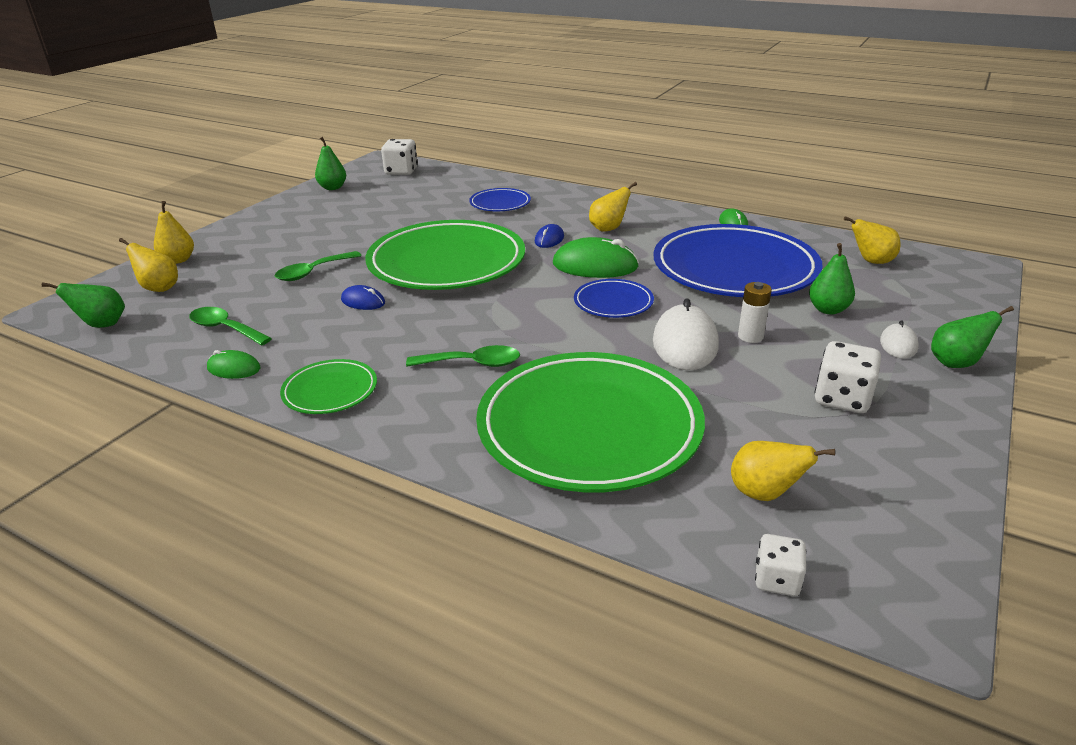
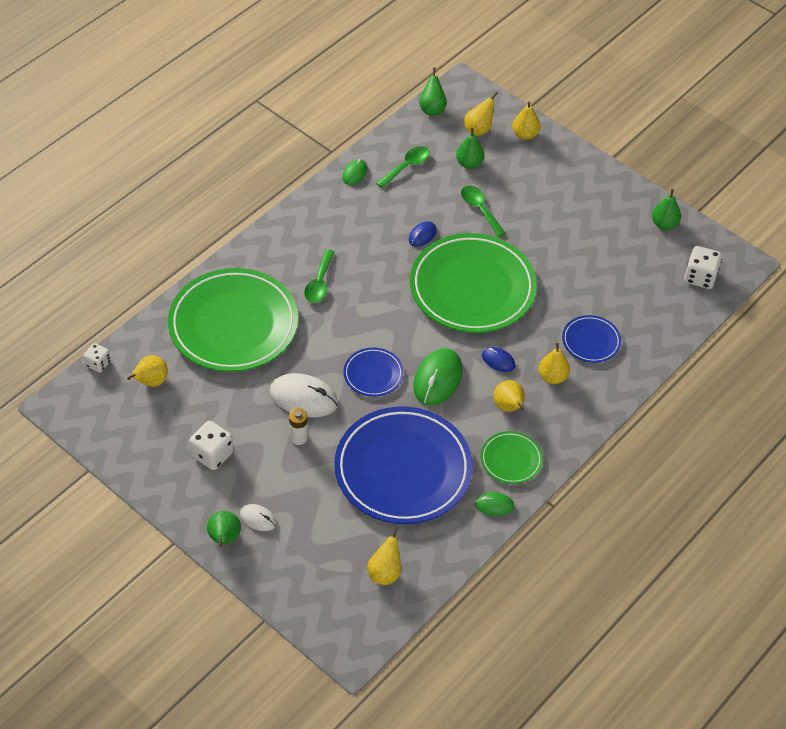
camera: 100 degrees right, 20 degrees up
green plate [280,359,377,414] -> green plate moved to [481,431,543,484]
green pear [809,243,855,315] -> green pear moved to [456,128,485,169]
none -> yellow pear [538,343,570,384]

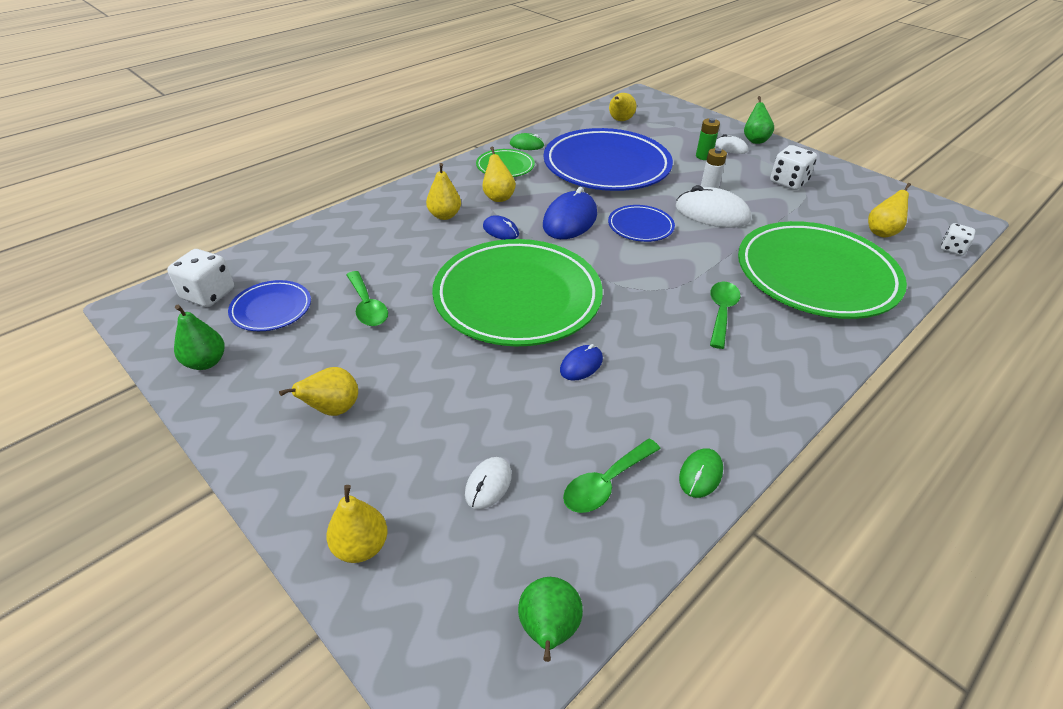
camera: 175 degrees left, 10 degrees down
green mouse [413,348,463,406] -> blue mouse [543,187,597,239]
green pear [456,128,485,169] -> white mouse [465,457,512,510]
green spoon [461,185,505,237] -> green spoon moved to [347,271,388,326]
yellow pear [464,92,498,136] -> yellow pear moved to [279,367,358,416]
blue plate [562,315,621,363] -> blue plate moved to [228,280,311,331]
none -> green battery [696,118,720,160]

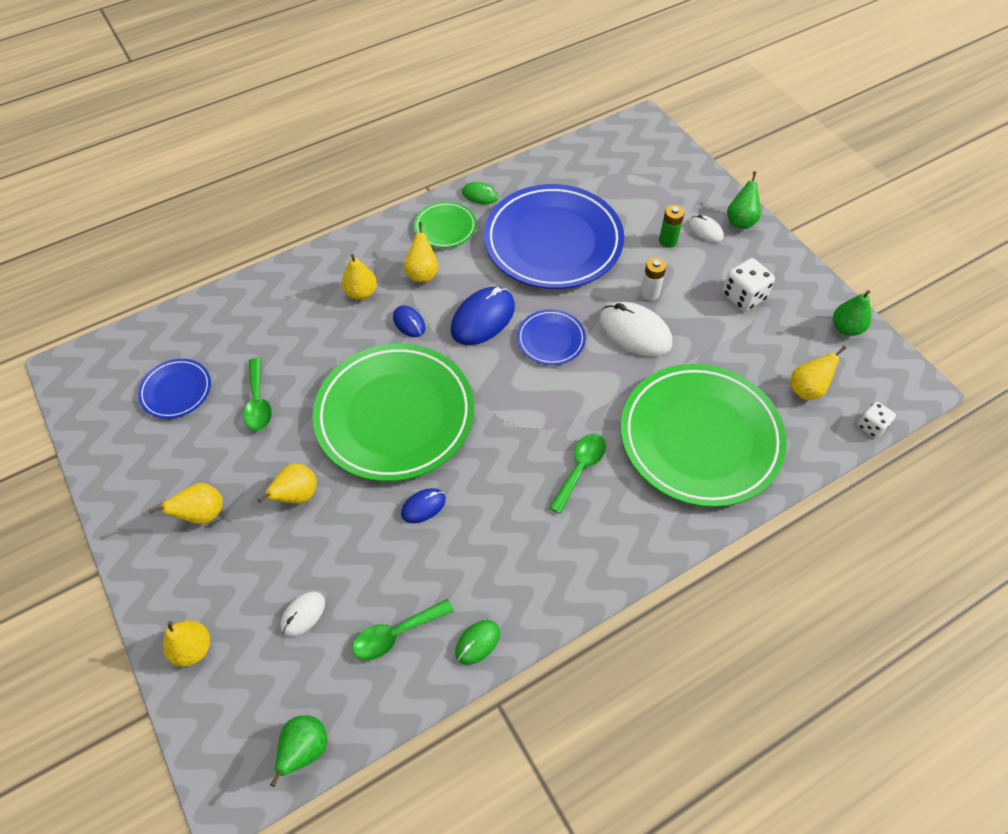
camera: 15 degrees right, 15 degrees up
white dice [167,249,234,307] -> none
green pear [174,305,225,370] -> green pear moved to [833,290,871,336]
yellow pear [609,93,636,121] -> yellow pear moved to [258,463,317,504]

